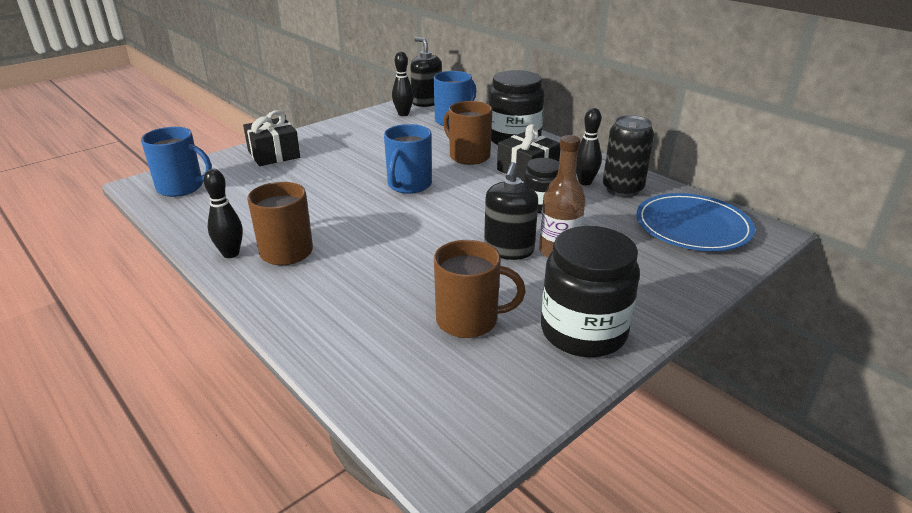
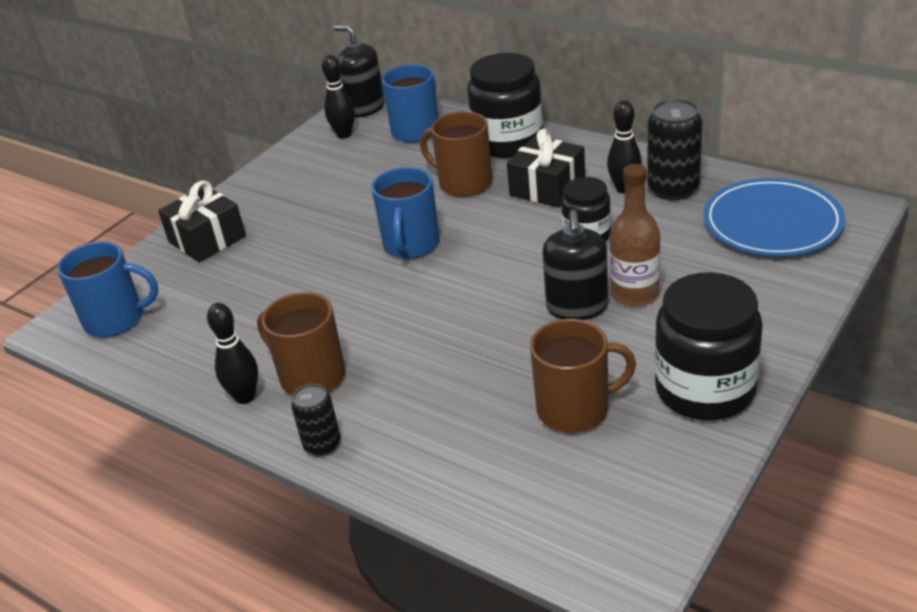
camera: 10 degrees left, 5 degrees up
none -> black can [291,384,341,456]

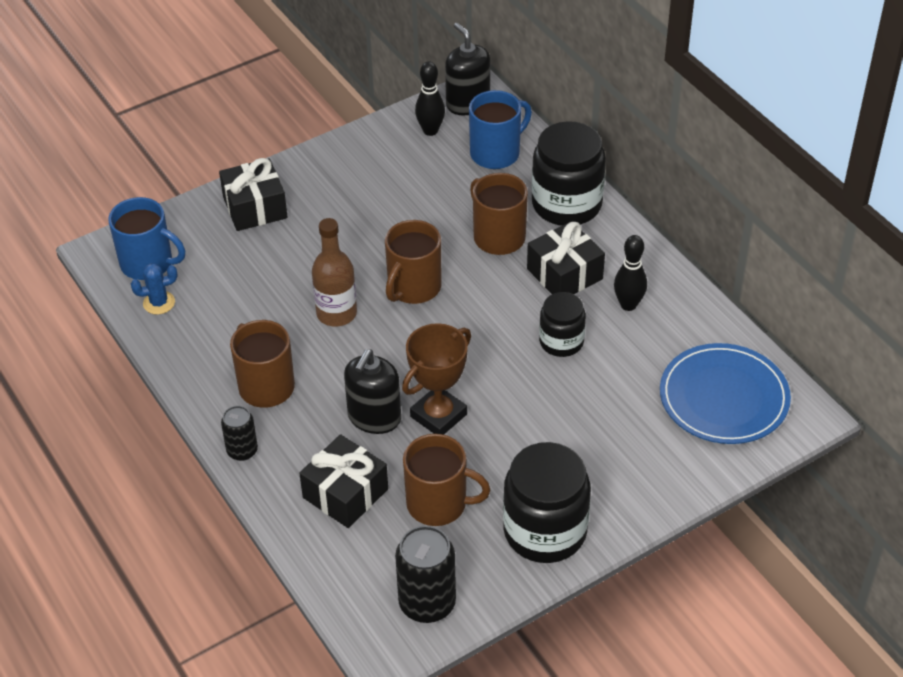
camera: 20 degrees right, 10 degrees up
black bowling pin [207,303,258,404] -> none
blue mug [371,167,440,259] -> brown mug [385,220,441,304]
black soap dispenser [542,210,608,320] -> black soap dispenser moved to [344,349,401,434]
brown bottle [610,164,661,307] -> brown bottle moved to [312,218,357,327]
black can [647,99,702,200] -> black can moved to [395,526,456,623]
none -> blue cactus [131,263,177,315]
none -> black gift [299,434,388,528]
none -> brown trophy [402,323,471,435]

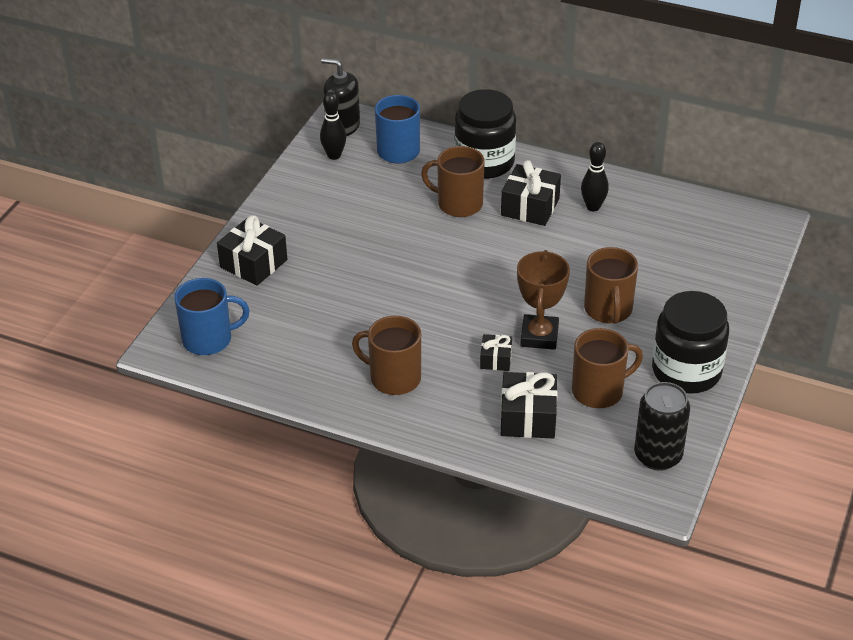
camera: 35 degrees left, 5 degrees down
blue cactus [131,263,177,315] -> none
black can [221,406,258,461] -> none
brown bottle [312,218,357,327] -> none
black soap dispenser [344,349,401,434] -> black gift [480,334,512,371]
brown mug [385,220,441,304] -> brown mug moved to [584,247,638,324]
black jar [539,292,586,357] -> none
blue plate [660,343,791,444] -> none

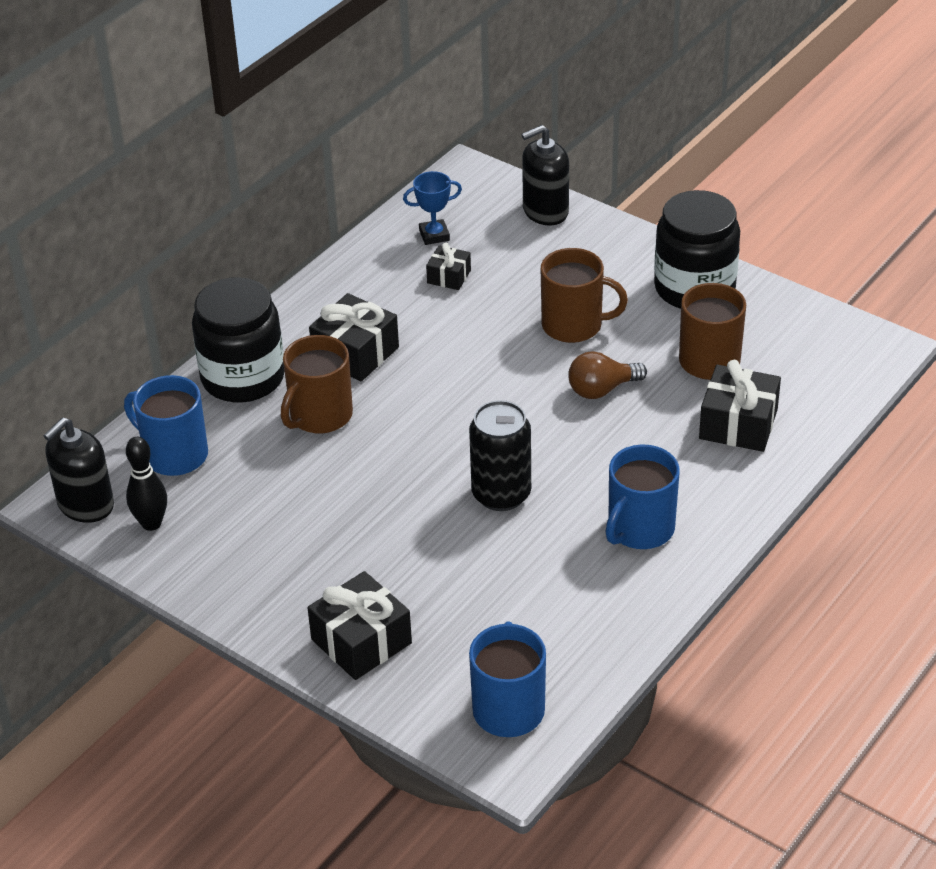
camera: 75 degrees left, 0 degrees up
brown mug [352,316,421,395] -> blue mug [606,444,680,549]
black gift [480,334,512,371] -> black gift moved to [426,243,471,290]
brown trophy [517,250,570,350] -> brown light bulb [568,351,647,399]
black bowling pin [581,142,609,211] -> none
black can [634,382,690,471] -> black can moved to [469,400,531,511]
none -> blue trophy [403,171,462,245]
none -> black soap dispenser [521,125,569,226]

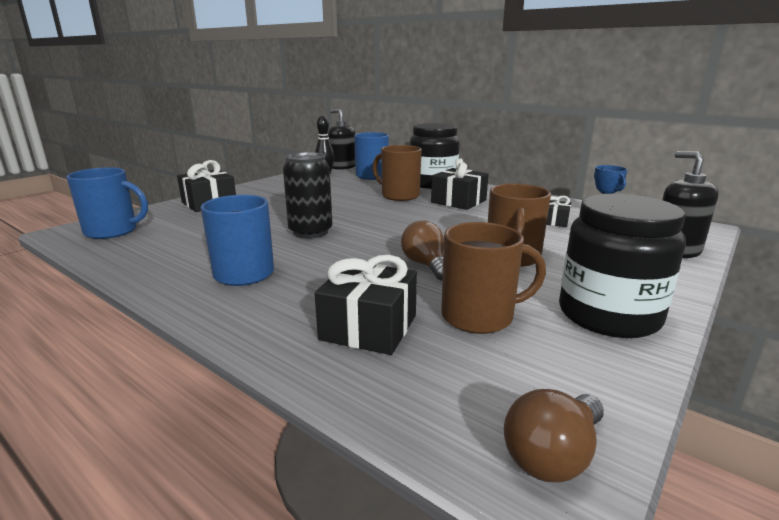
camera: 90 degrees right, 20 degrees down
none -> brown light bulb [504,389,604,482]

